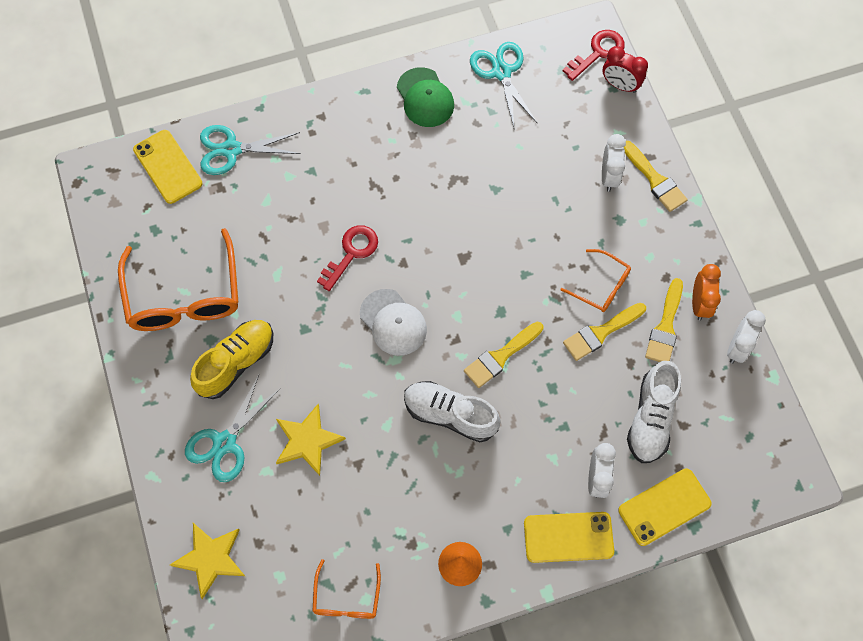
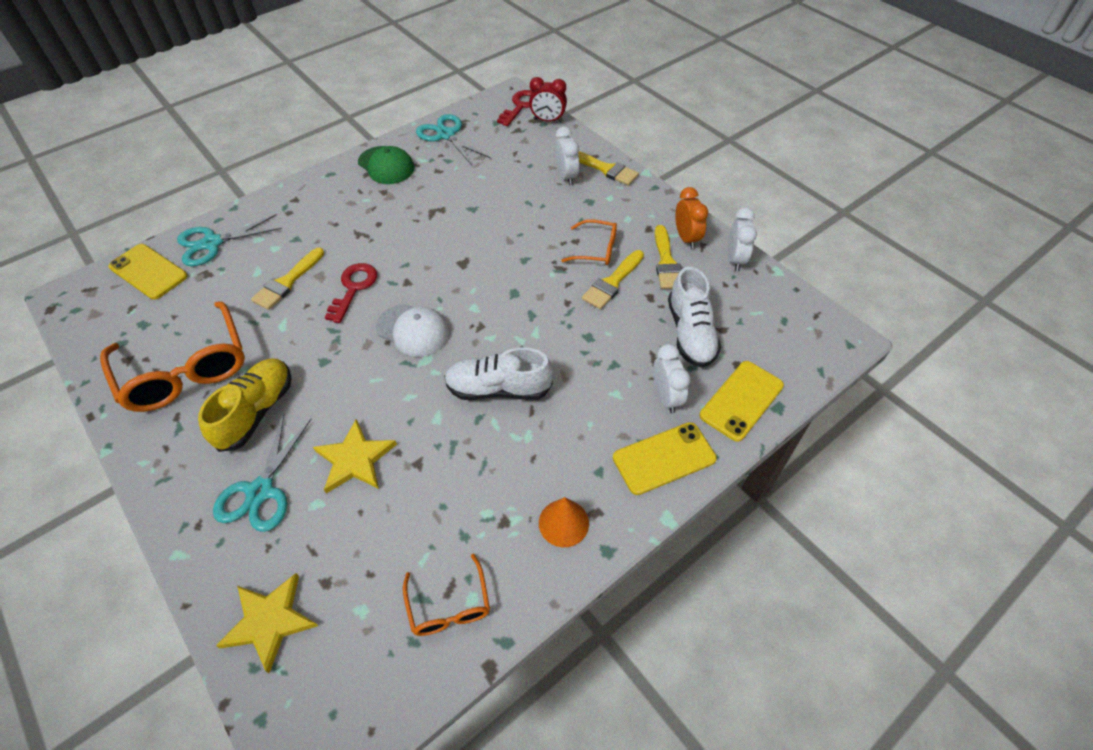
camera: 20 degrees left, 15 degrees down
yellow brush [464,322,543,388] -> yellow brush moved to [251,248,324,310]

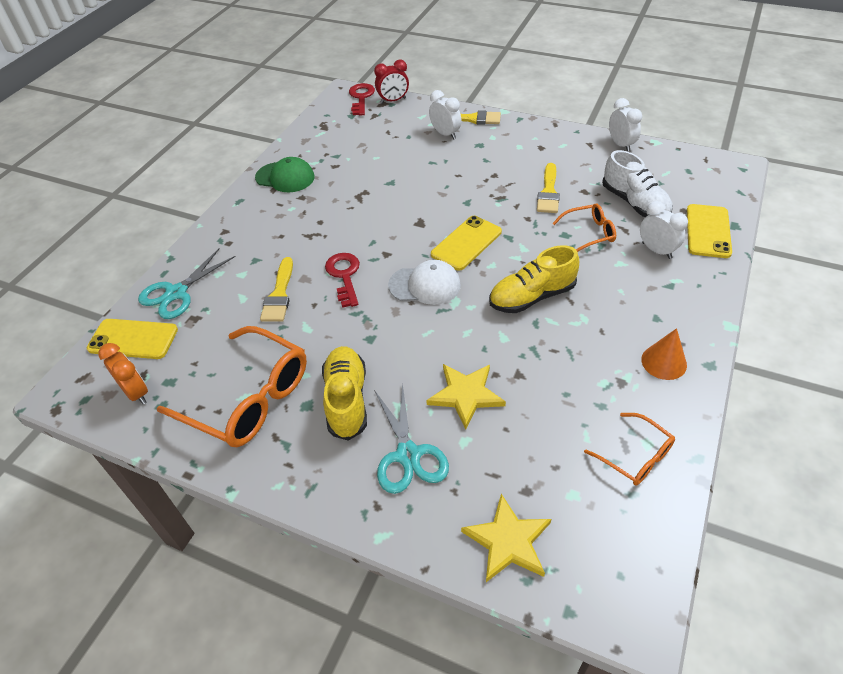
camera: 25 degrees left, 5 degrees down
turquoise scissors [416,114,490,165] -> none
white shoe [444,347,553,400] -> yellow shoe [489,245,579,313]
orange glasses [561,219,617,265] -> orange glasses moved to [552,203,616,252]
yellow phone [613,422,717,495] -> yellow phone moved to [431,216,502,271]
yellow brush [655,225,682,289] -> none
orange clock [675,187,708,249] -> orange clock moved to [98,343,148,404]

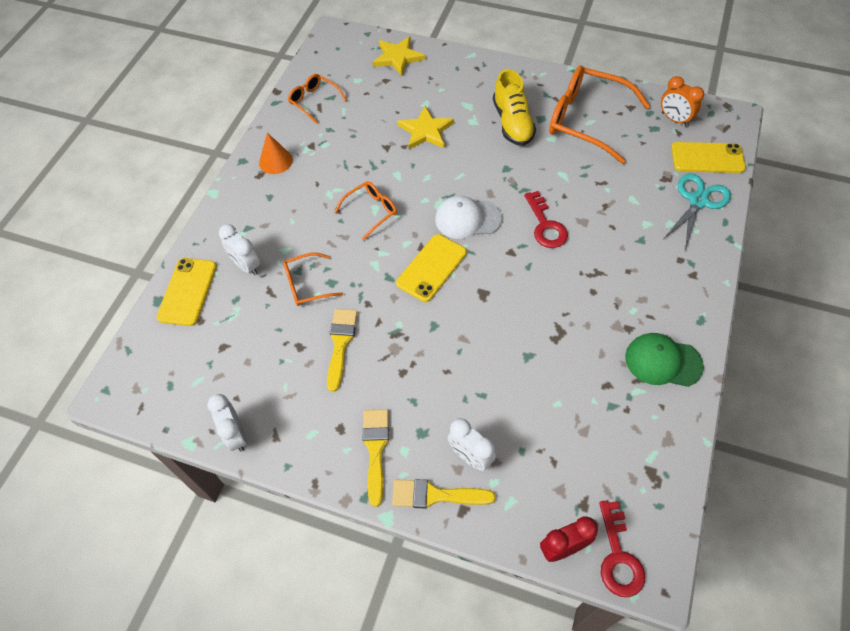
camera: 175 degrees right, 10 degrees up
yellow brush [260,257,293,322] -> yellow brush moved to [362,409,389,507]
turquoise scissors [374,382,449,494] -> none
yellow shoe [489,245,579,313] -> orange glasses [335,181,397,240]
white shoe [602,150,673,217] -> none

